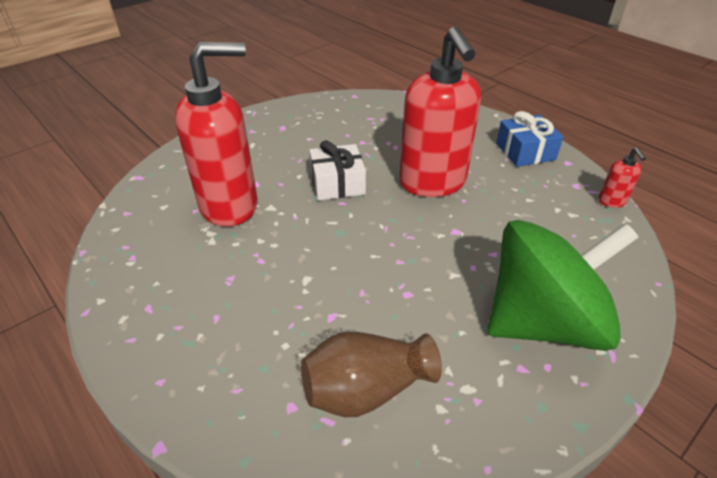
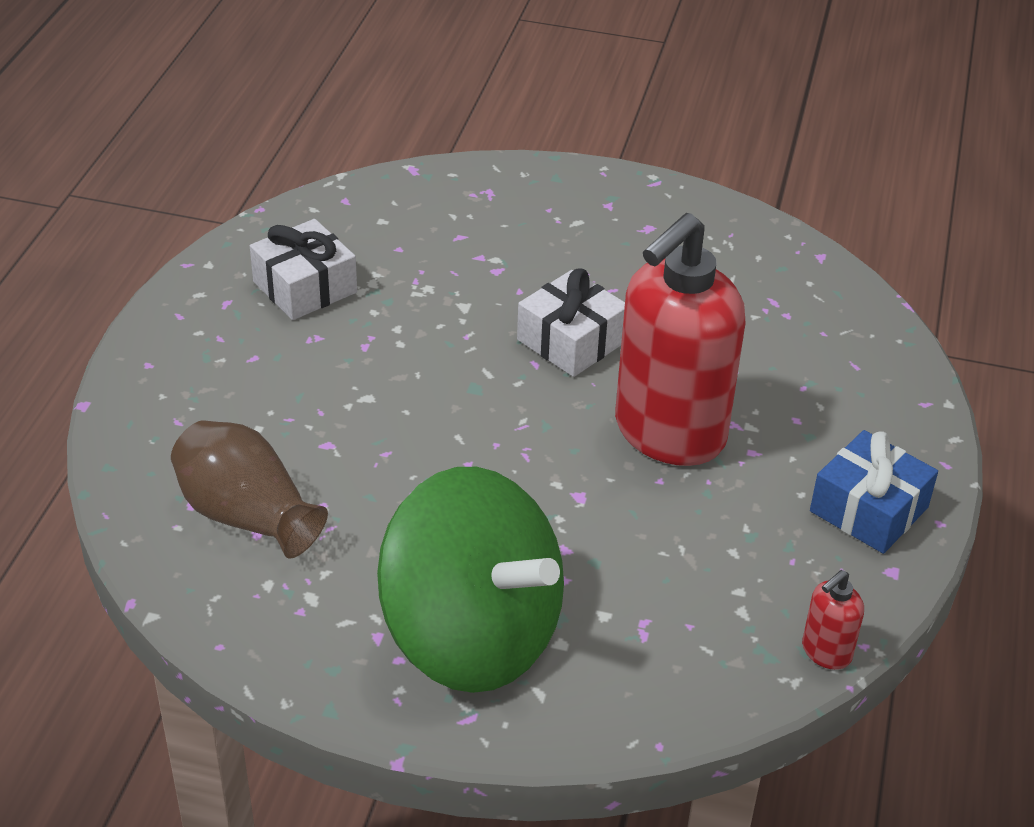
camera: 55 degrees right, 0 degrees up
red soap dispenser [175,42,258,227] -> none
none -> white gift [250,219,357,320]

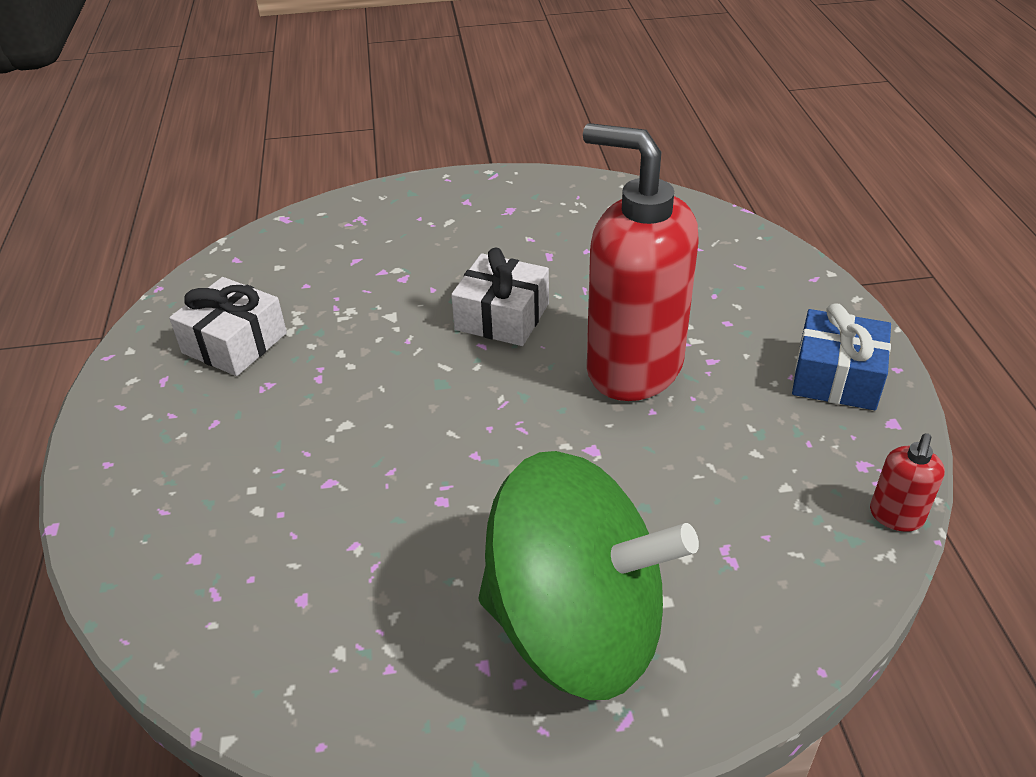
camera: 20 degrees left, 0 degrees up
brown vase [171,421,328,559] -> none
red soap dispenser [615,213,746,466] -> red soap dispenser turned 105 degrees clockwise [583,123,699,401]

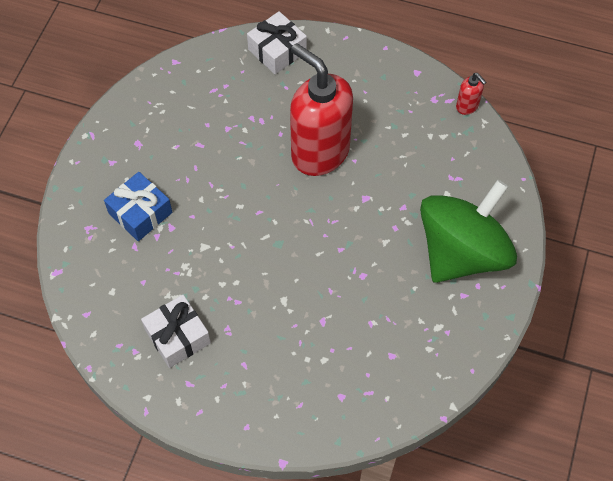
camera: 65 degrees left, 20 degrees up
white gift [451,247,549,346] -> white gift moved to [247,11,307,74]
red soap dispenser [583,123,699,401] -> red soap dispenser turned 75 degrees clockwise [290,43,353,176]
blue gift [792,303,891,410] -> blue gift moved to [104,172,172,241]

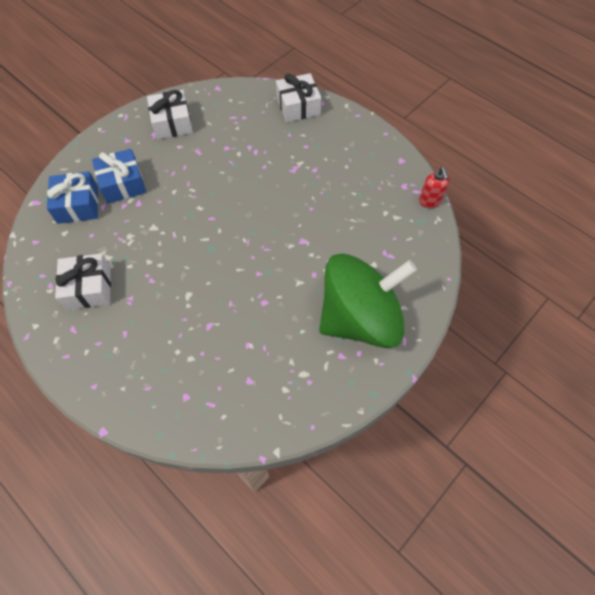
camera: 25 degrees right, 0 degrees up
red soap dispenser [290,43,353,176] -> none
none -> blue gift [47,171,98,224]
none -> white gift [147,90,193,139]

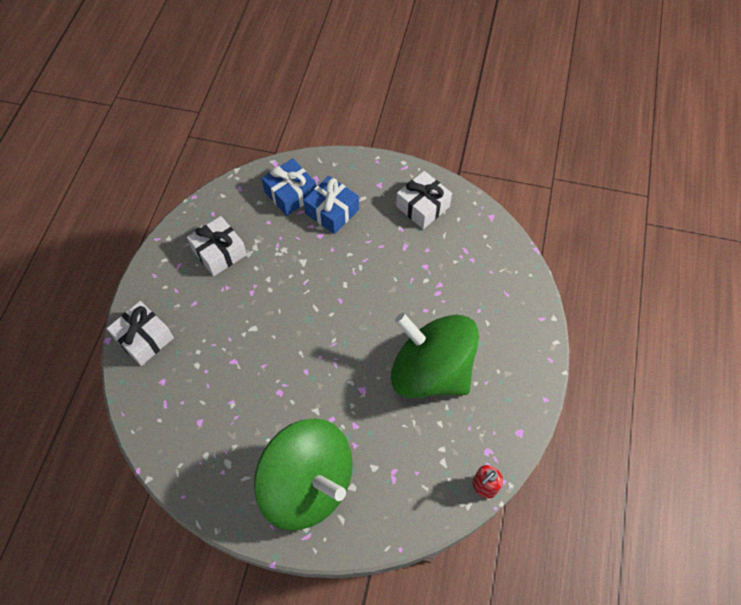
camera: 60 degrees right, 0 degrees up
white gift [276,73,321,122] -> white gift moved to [106,301,174,366]
none -> green spinning top [391,313,479,398]

